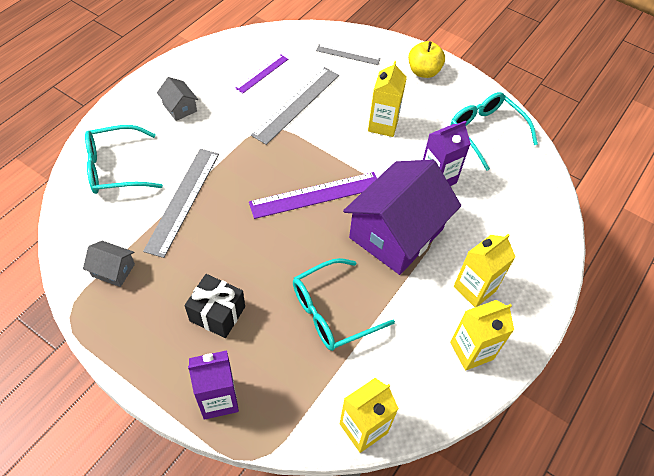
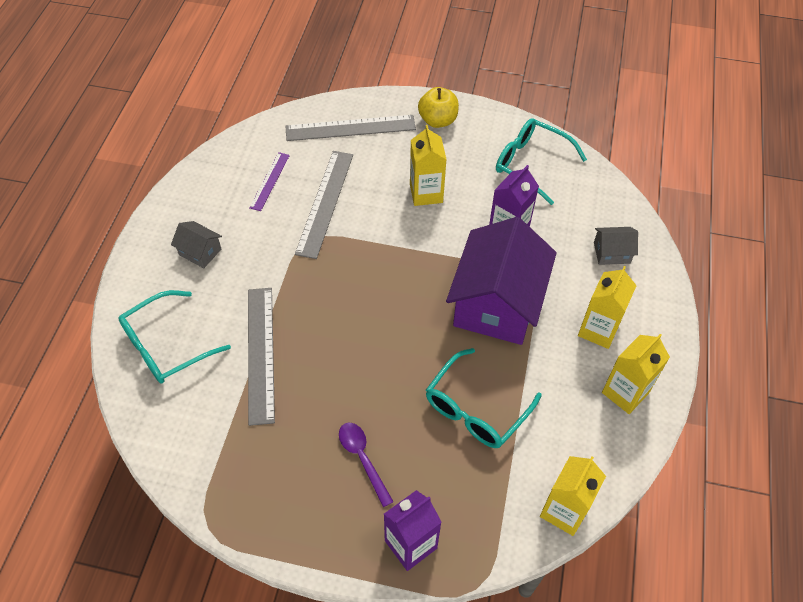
camera: 20 degrees left, 0 degrees up
grey house [83,241,135,287] -> grey house moved to [594,227,638,265]
black gift [185,274,245,338] -> purple spoon [339,423,394,507]
purple ruler [249,172,377,219] -> none
grey ruler [316,44,381,65] -> grey ruler [285,115,416,141], size x1.75

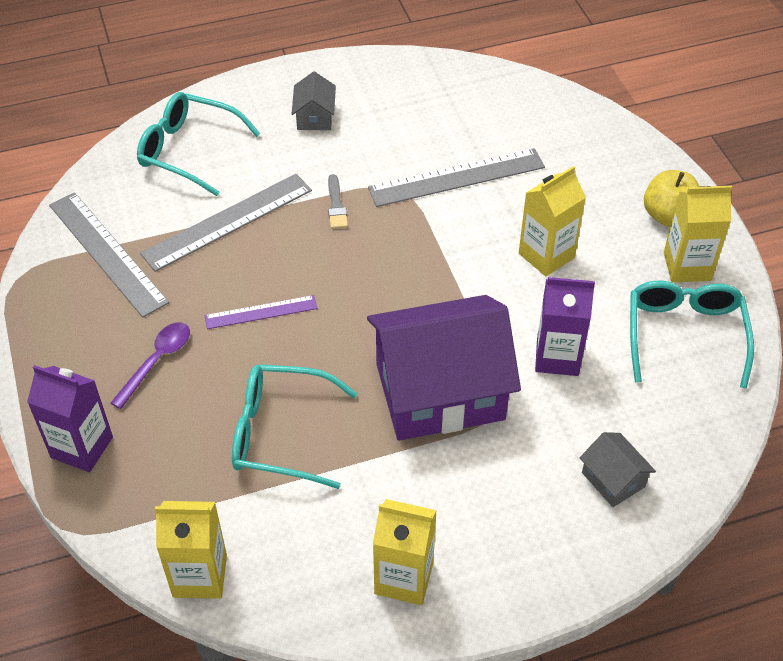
camera: 60 degrees right, 5 degrees down
purple ruler [249,152,290,211] -> purple ruler moved to [205,295,317,329]
grey ruler [285,115,416,141] -> grey ruler moved to [49,192,169,318]
yellow carton [578,266,637,349] -> yellow carton moved to [664,186,732,283]
none -> grey brush [328,174,348,229]

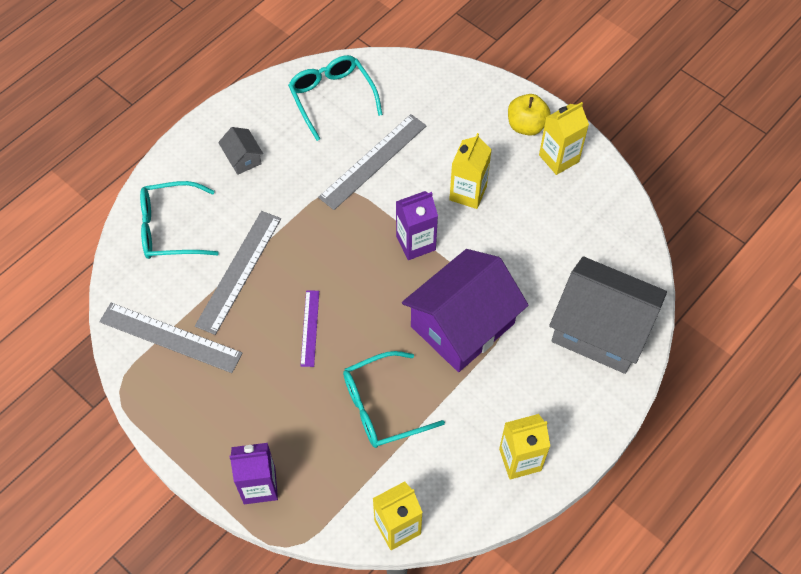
camera: 30 degrees left, 10 degrees up
purple spoon [110,322,190,409] -> none
purple ruler [205,295,317,329] -> purple ruler turned 45 degrees counterclockwise [300,290,319,367]
grey brush [328,174,348,229] -> none
purple carton [535,277,595,376] -> purple carton moved to [396,191,438,260]
grey house [580,432,656,507] -> grey house [549,256,667,374], size x2.38
turquoise glasses [630,281,754,389] -> turquoise glasses moved to [288,55,383,141]

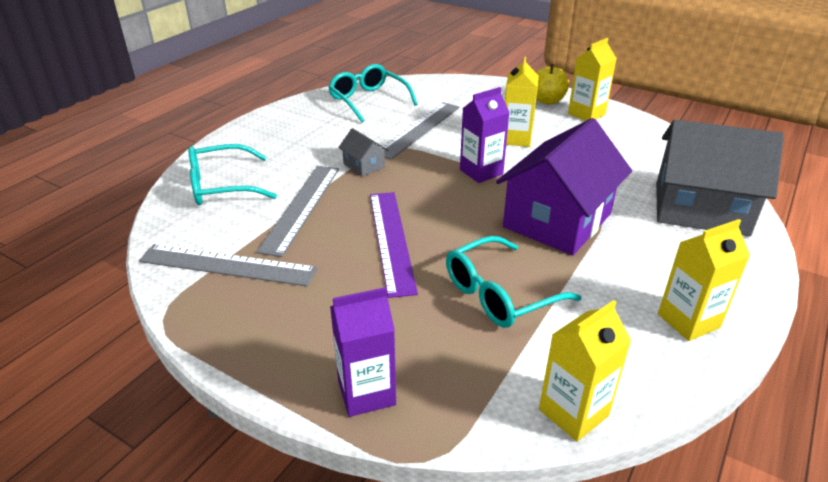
camera: 10 degrees left, 25 degrees down
grey house [218,127,263,175] -> grey house moved to [338,128,388,177]
purple ruler [300,290,319,367] -> purple ruler [370,192,418,298], size x1.75

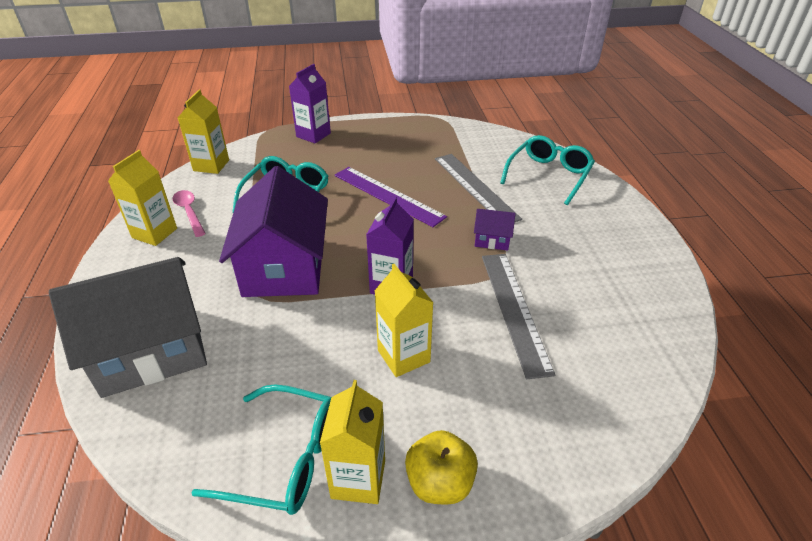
camera: 140 degrees right, 5 degrees up
grey ruler [139,244,317,287] -> none
turquoise glasses [328,64,418,122] -> turquoise glasses moved to [191,384,331,515]
grey house [338,128,388,177] -> purple house [474,209,516,251]
none -> pink spoon [172,190,206,237]

